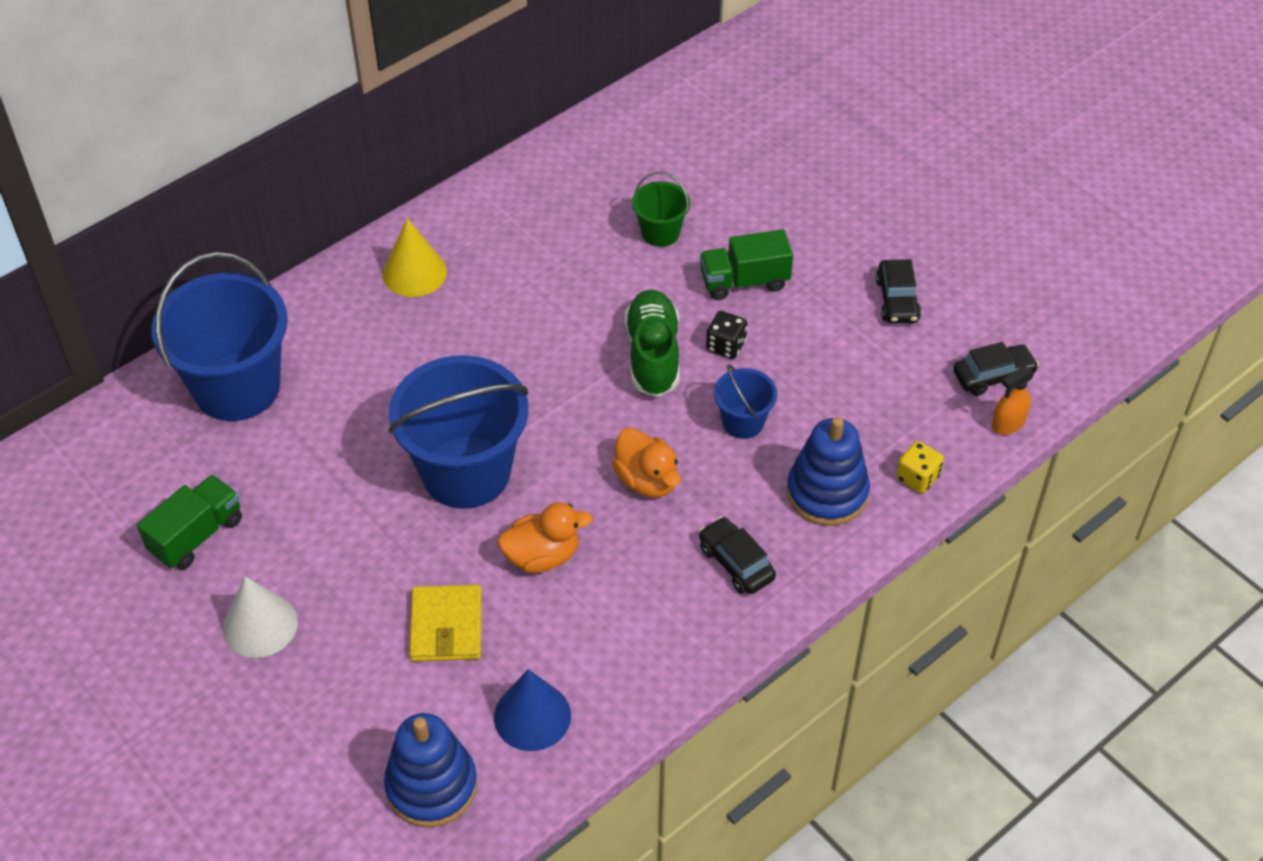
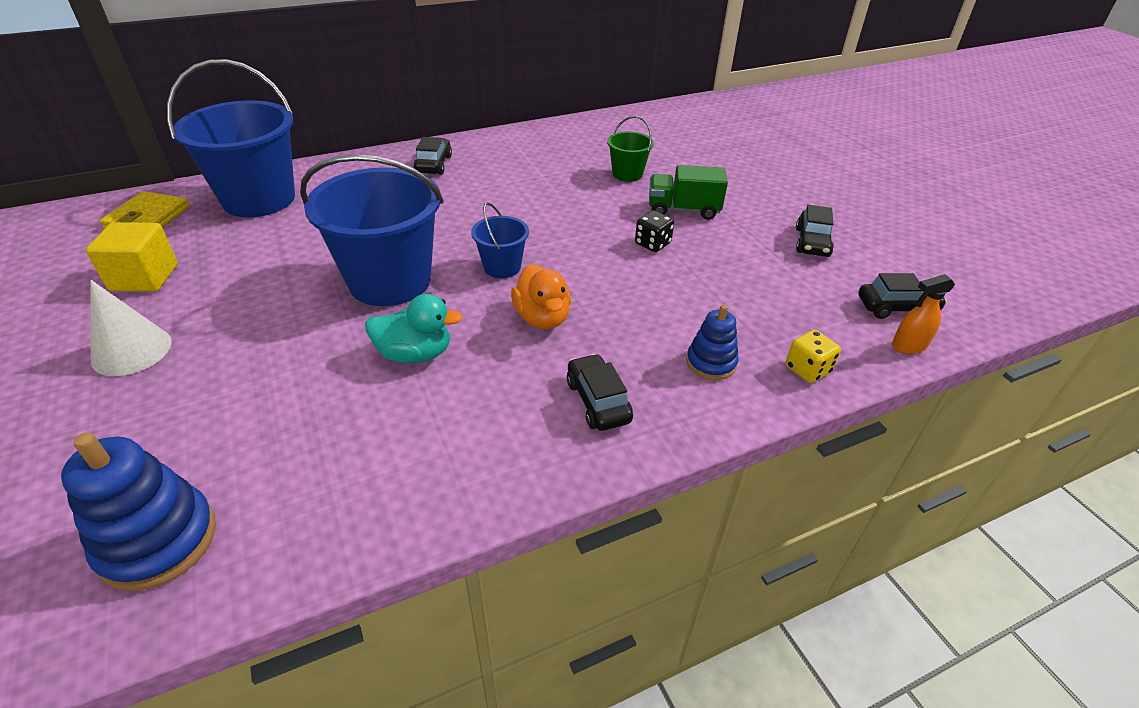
camera: 15 degrees right, 10 degrees down
green truck [137,475,242,570] -> yellow cube [86,222,178,292]
yellow cone [382,218,447,297] -> black car [413,137,452,175]
yellow wallet [409,585,482,661] -> yellow wallet moved to [99,191,190,229]
blue cone [494,669,571,751] -> none
orange duck [498,502,593,573] -> turquoise duck [365,294,462,363]
green shoe [625,290,680,397] -> none
blue bucket [714,365,777,439] -> blue bucket moved to [471,202,529,278]
blue stacking toy [786,417,870,526] -> blue stacking toy [686,304,739,380], size x0.60

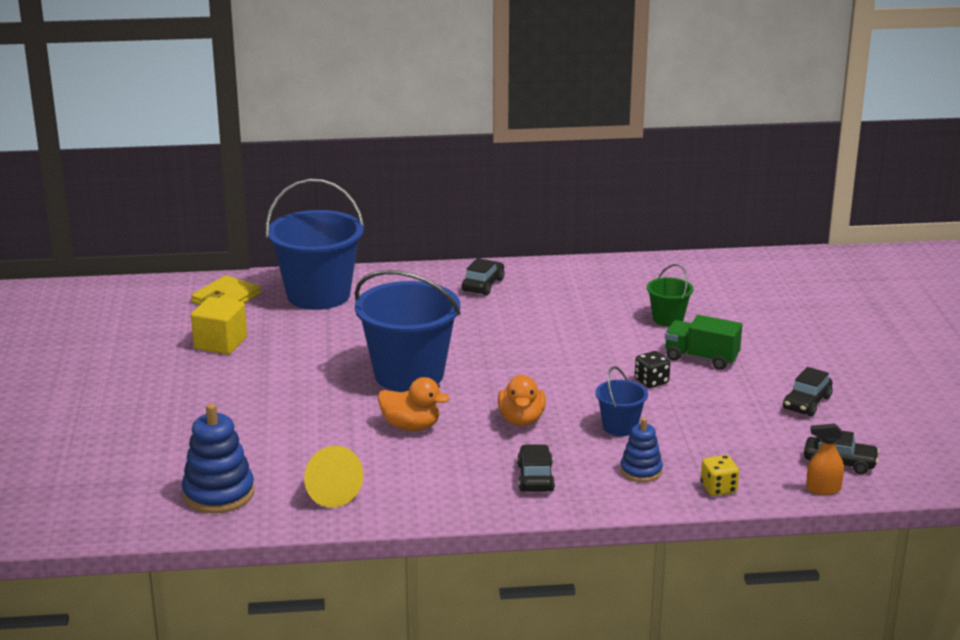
camera: 20 degrees right, 15 degrees down
white cone [90,280,172,376] -> none
turquoise duck [365,294,462,363] -> orange duck [378,377,450,431]
blue bucket [471,202,529,278] -> blue bucket moved to [595,366,648,436]
none -> yellow cone [304,446,363,508]

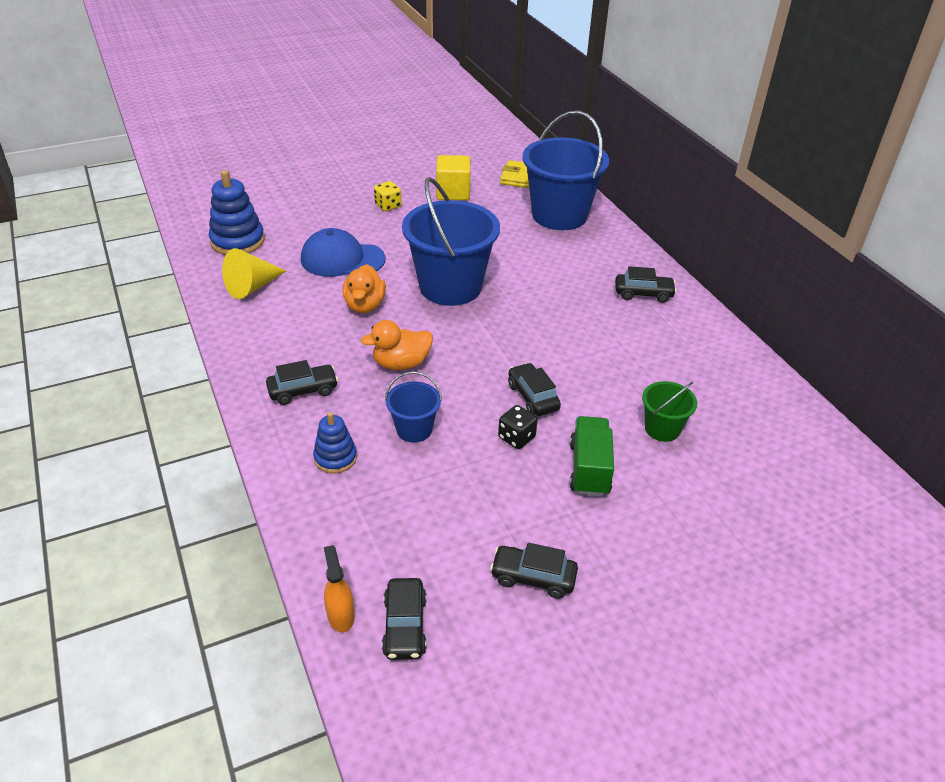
camera: 70 degrees right, 15 degrees up
yellow dice [701,455,739,496] -> yellow dice moved to [374,181,402,211]
none -> blue cap [301,228,386,277]
none -> black car [508,363,561,416]

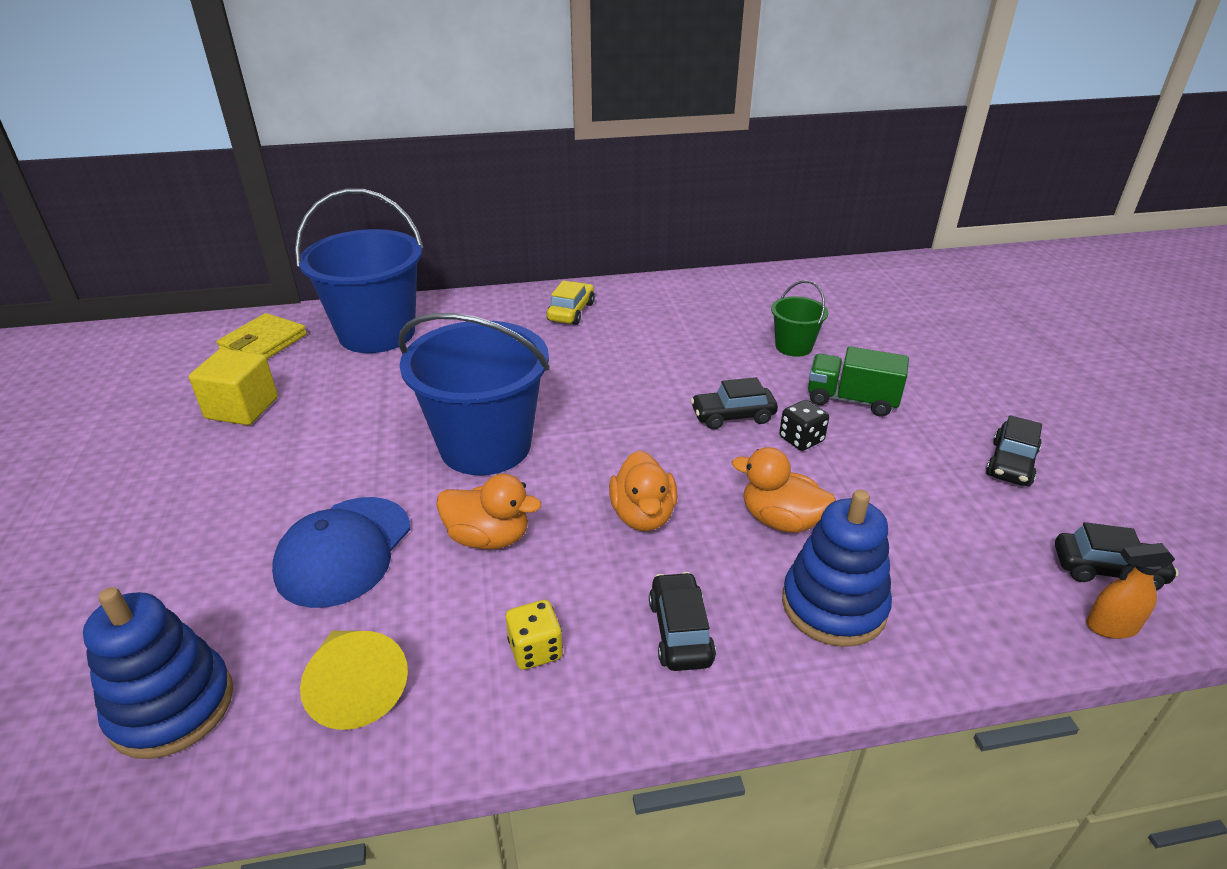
camera: 75 degrees left, 5 degrees down
blue stacking toy [313,412,357,473] -> blue stacking toy [782,490,892,647], size x1.66
yellow dice [374,181,402,211] -> yellow dice moved to [505,600,563,670]
blue bucket [385,371,442,443] -> orange duck [732,447,836,533]
black car [615,266,677,303] -> yellow car [547,281,595,325]

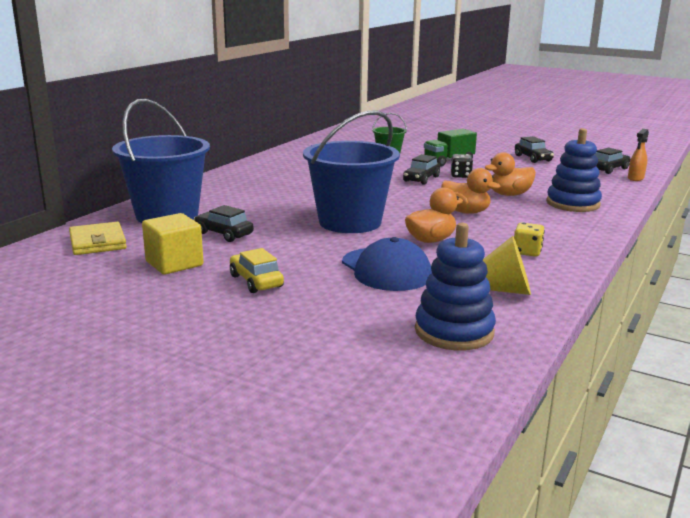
camera: 50 degrees left, 15 degrees down
yellow car [547,281,595,325] -> yellow car moved to [230,248,284,293]
black car [649,572,716,671] -> black car moved to [194,205,254,242]

